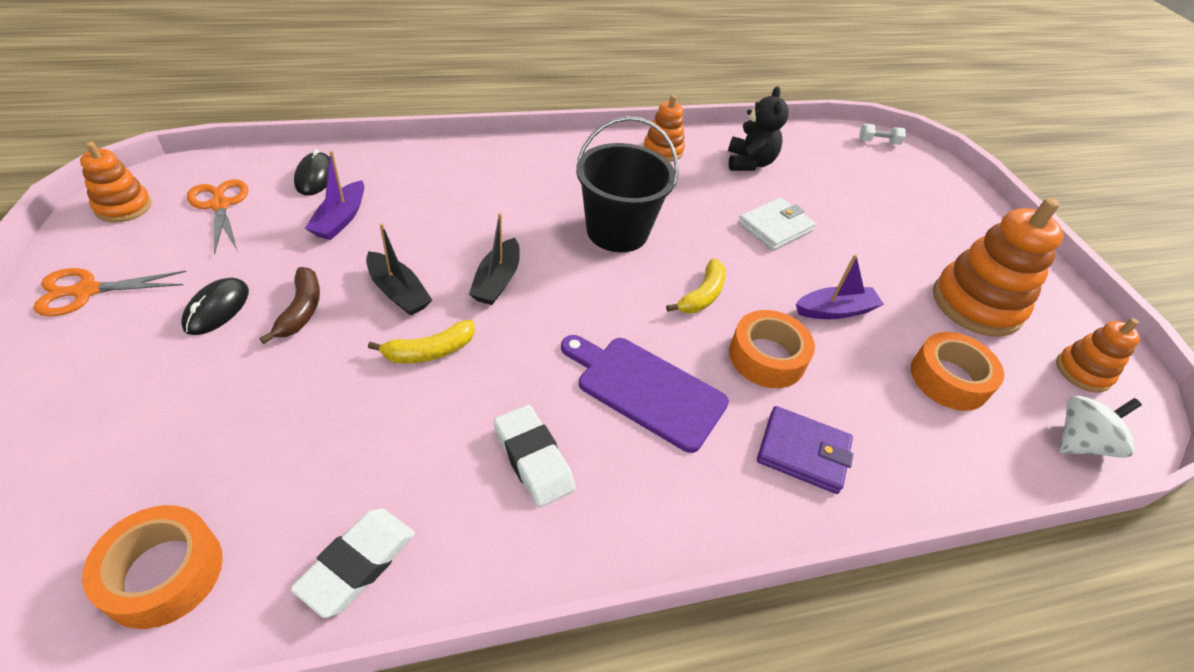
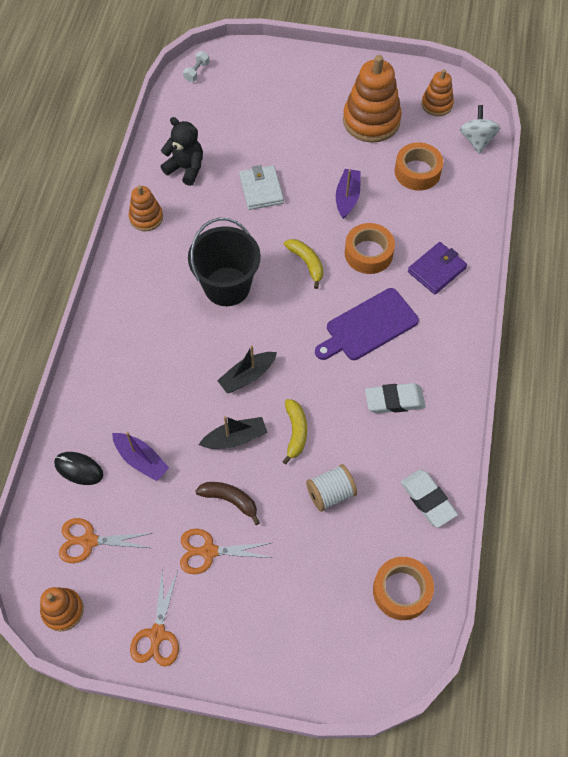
camera: 60 degrees left, 15 degrees up
black mouse [181,278,249,335] -> orange scissors [180,529,272,574]
black boat [469,213,520,305] -> black boat turned 105 degrees clockwise [217,345,277,393]
none -> white spool [306,464,357,512]

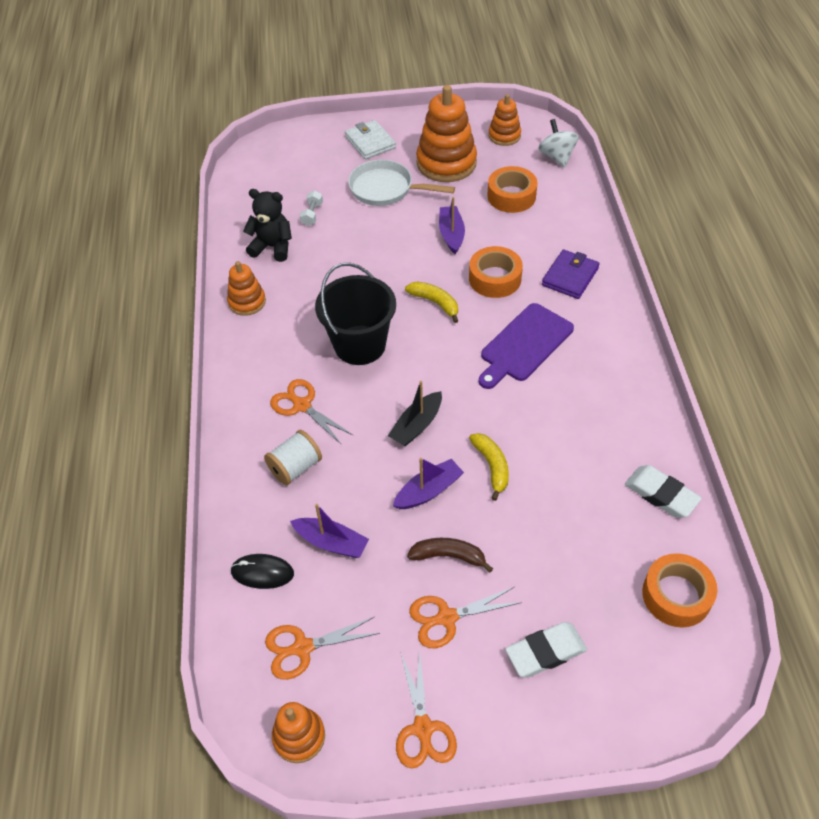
camera: 15 degrees left, 10 degrees down
white dumbbell [183,51,210,82] -> white dumbbell moved to [300,191,323,226]
black boat [199,416,268,449] -> purple boat [393,458,464,509]
white wallet [239,165,284,210] -> white wallet moved to [345,120,396,160]
white spool [306,464,357,512] -> white spool moved to [264,430,322,485]
white eraser [365,383,426,413] -> white eraser moved to [505,622,587,677]
none -> orange scissors [270,379,354,445]
none -> white pan [348,160,455,206]

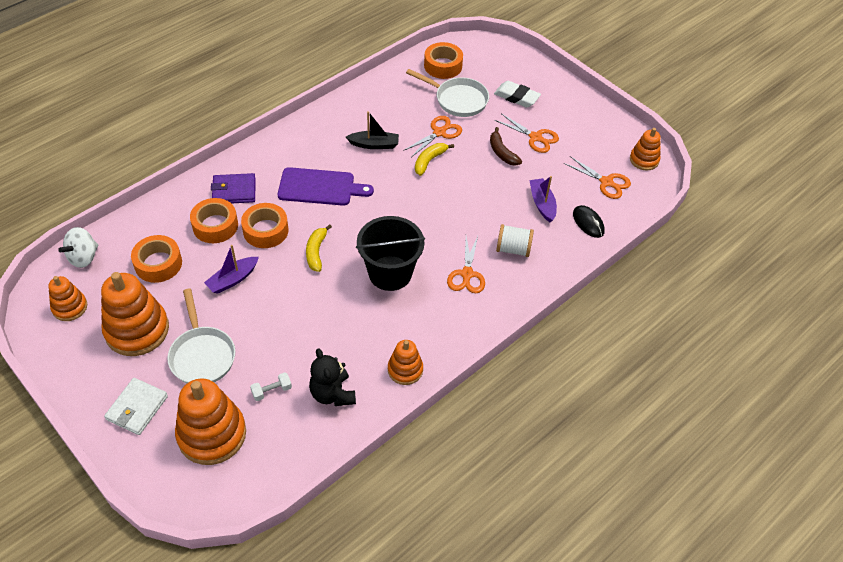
camera: 130 degrees left, 0 degrees up
black boat [388,381,442,446] -> black boat moved to [346,111,399,149]
purple boat [393,458,464,509] -> none
orange scissors [396,649,457,768] -> orange scissors moved to [403,116,462,157]
white eraser [625,465,702,518] -> none
none -> orange stacking toy [175,378,246,465]
none -> orange tape [190,198,238,243]
none -> white pan [406,69,489,117]

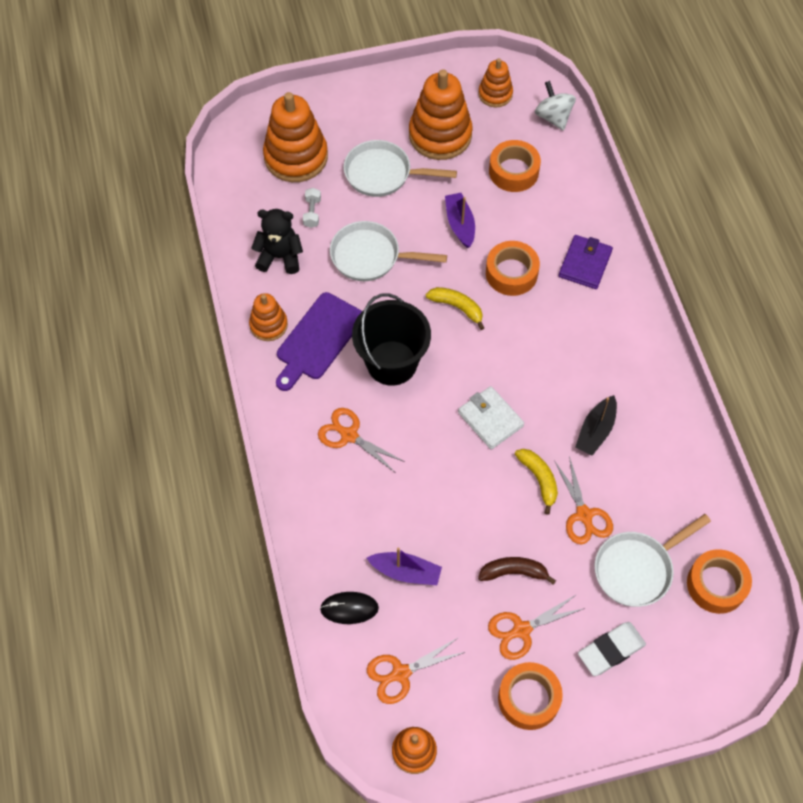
camera: 120 degrees right, 10 degrees up
white wallet [104,378,168,435] -> white wallet moved to [458,386,524,450]
orange tape [190,198,238,243] -> orange tape moved to [498,662,563,730]
purple cutting board [278,167,374,206] -> purple cutting board moved to [276,292,362,391]
white spool [496,224,534,257] -> none
none -> white pan [330,221,447,281]

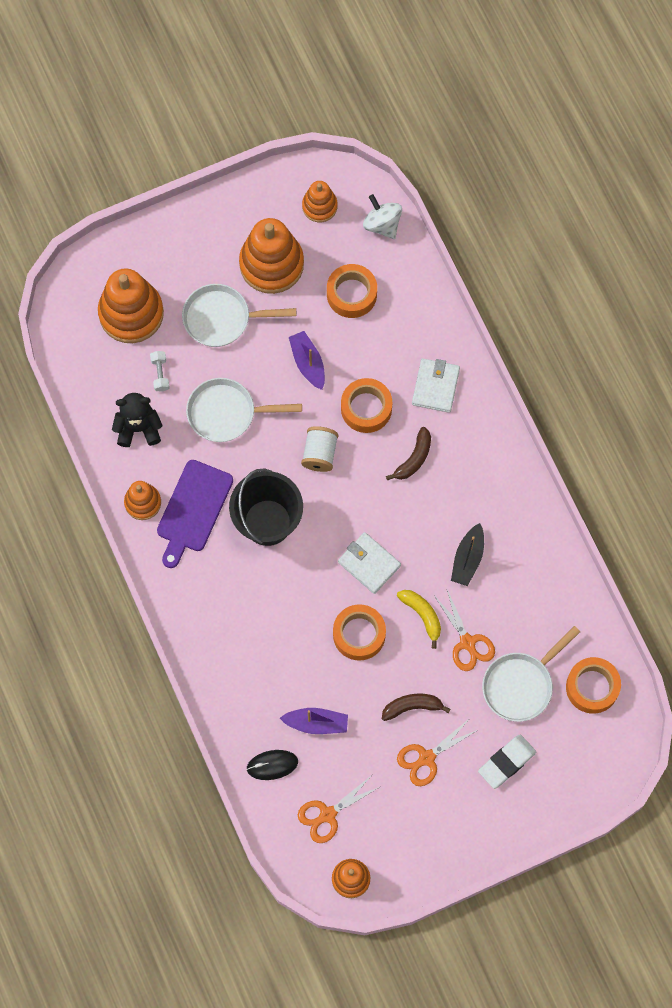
camera: 10 degrees left, 10 degrees up
orange scissors [318,408,405,473] -> none
yellow banana [426,287,484,330] -> white spool [301,426,338,472]
orange tape [498,662,563,730] -> orange tape moved to [333,604,386,660]
purple wallet [559,235,613,289] -> white wallet [412,358,460,413]
none -> brown banana [386,427,431,481]

